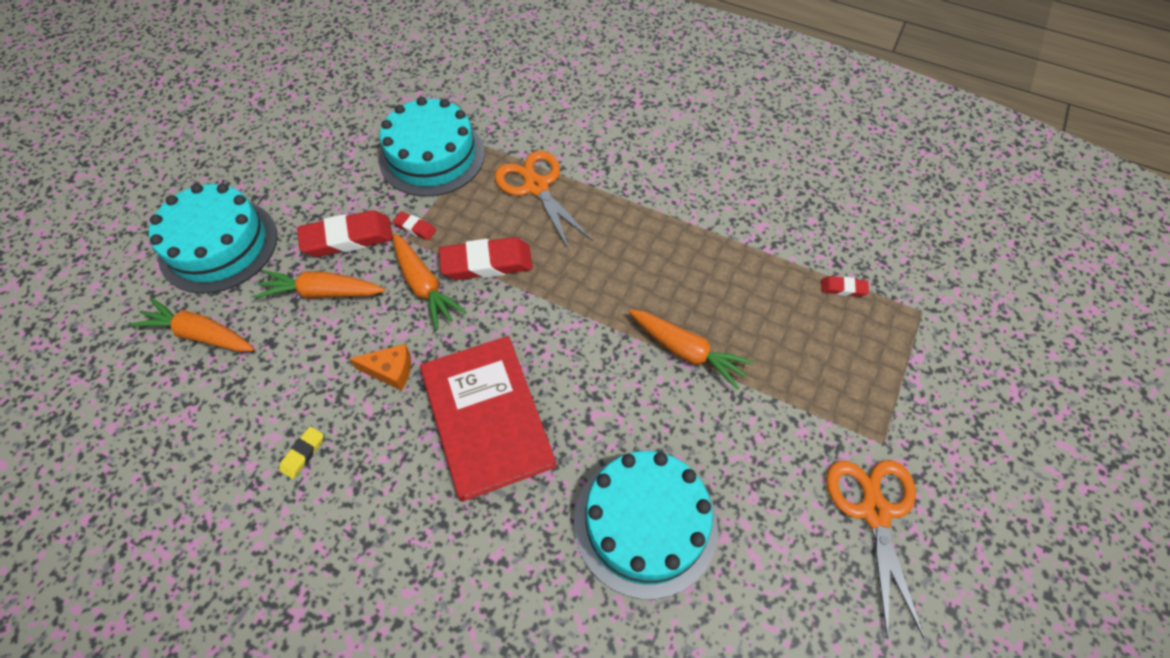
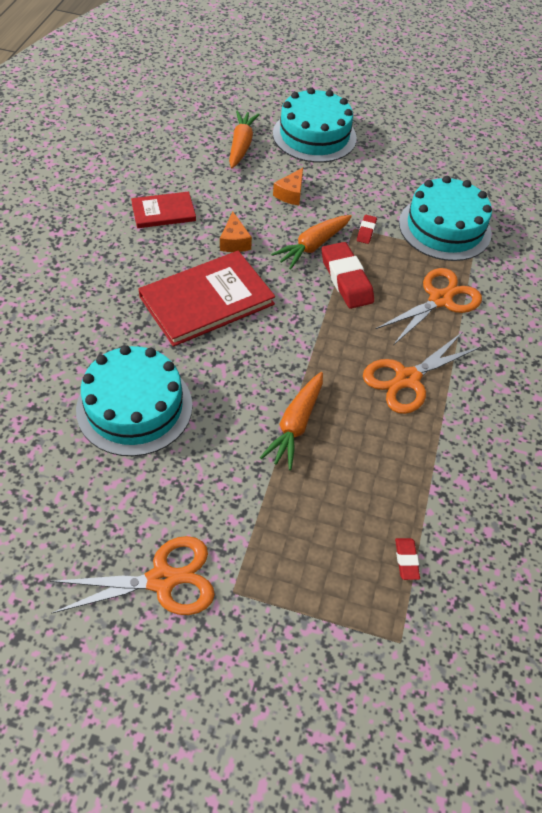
camera: 75 degrees right, 5 degrees down
orange carrot [253,270,385,299] -> orange cheese [273,168,303,205]
yellow eraser [279,427,324,479] -> red book [131,192,196,228]
red eraser [297,210,393,257] -> none
none -> orange scissors [363,333,480,414]

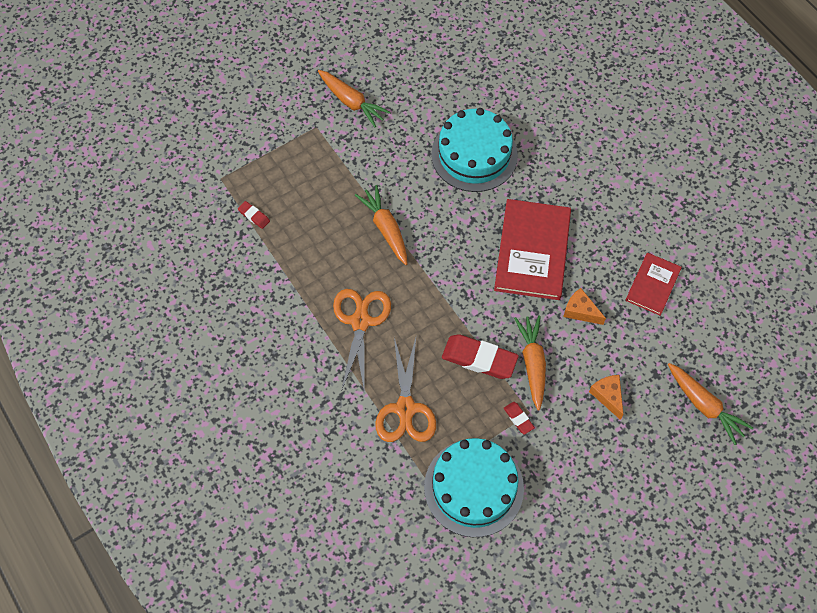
camera: 135 degrees right, 10 degrees up
orange scissors [50,536,215,615] -> orange carrot [318,70,391,127]
turquoise cake [273,87,357,163] -> none

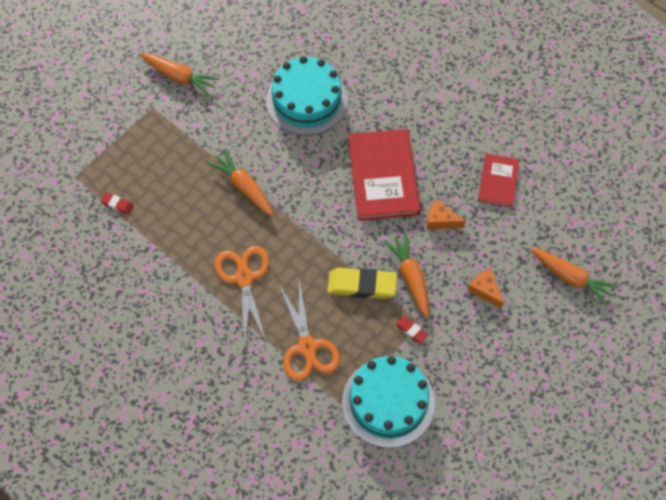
camera: 15 degrees left, 0 degrees up
red eraser [442,334,519,379] -> yellow eraser [327,268,397,299]

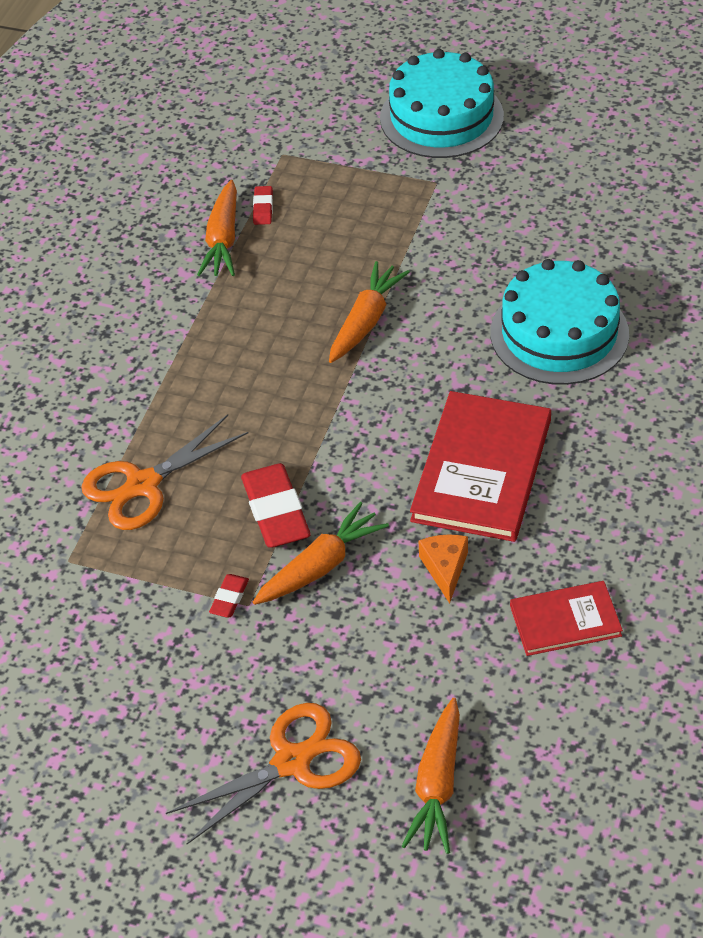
camera: 70 degrees right, 15 degrees down
orange carrot [140,54,220,96] -> orange carrot moved to [197,180,237,276]
orange scissors [214,246,269,346] -> orange scissors moved to [166,703,361,844]
yellow eraser [327,268,397,299] -> red eraser [241,463,311,548]
turquoise cake [342,356,435,448] -> turquoise cake moved to [380,49,504,158]
red book [348,129,421,221] -> red book turned 45 degrees counterclockwise [410,391,551,542]
orange cheese [467,269,504,309] -> none

